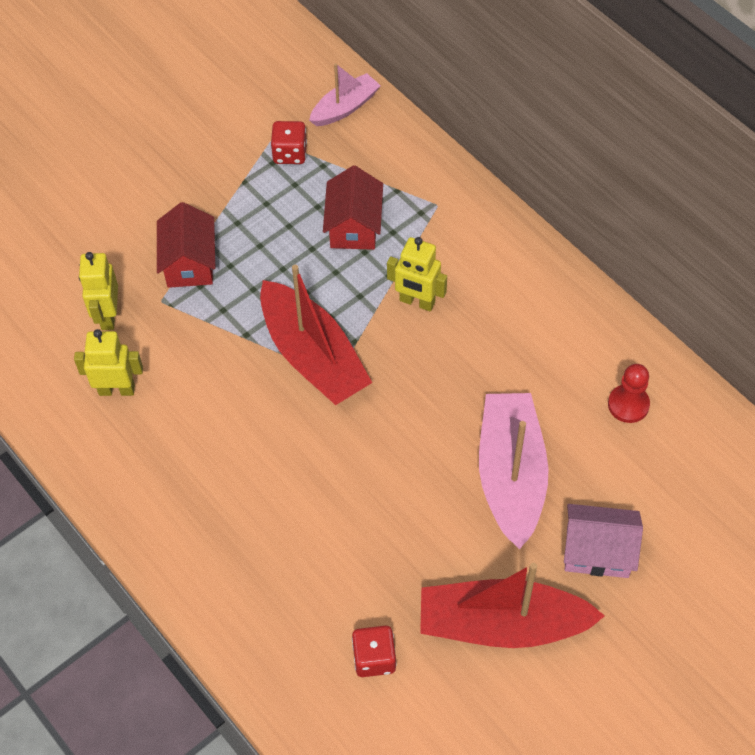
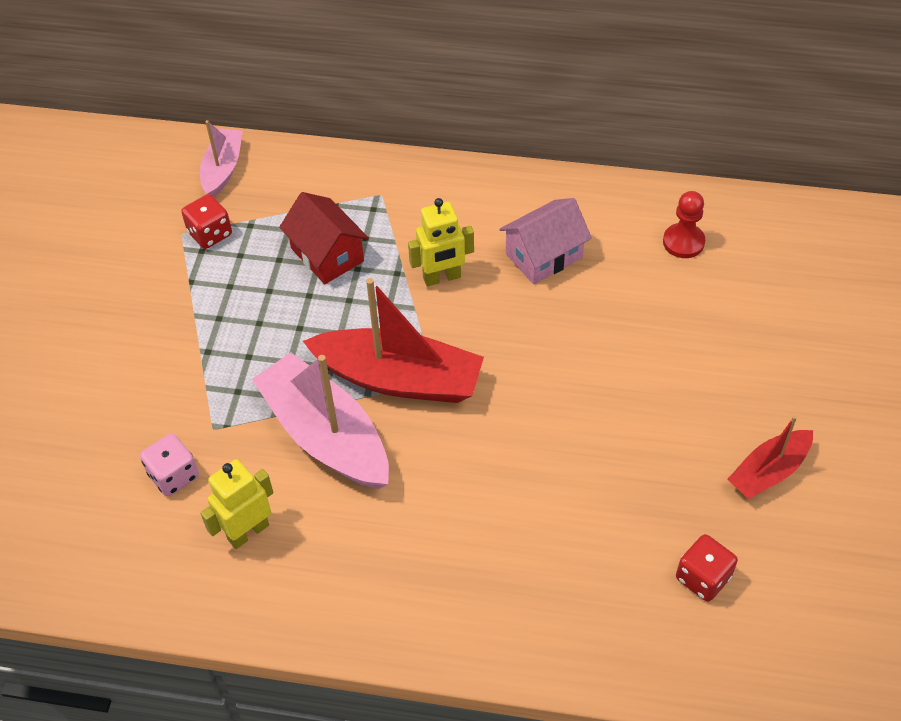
camera: 40 degrees left, 5 degrees down
yellow robot [79,252,118,330] -> pink dice [140,433,199,496]
red house [157,202,215,288] -> none
red boat [420,563,605,648] -> red boat [727,415,813,499], size x0.56
pink boat [479,393,549,549] -> pink boat moved to [252,352,389,489]
pink house [564,504,643,578] -> pink house moved to [499,198,592,284]

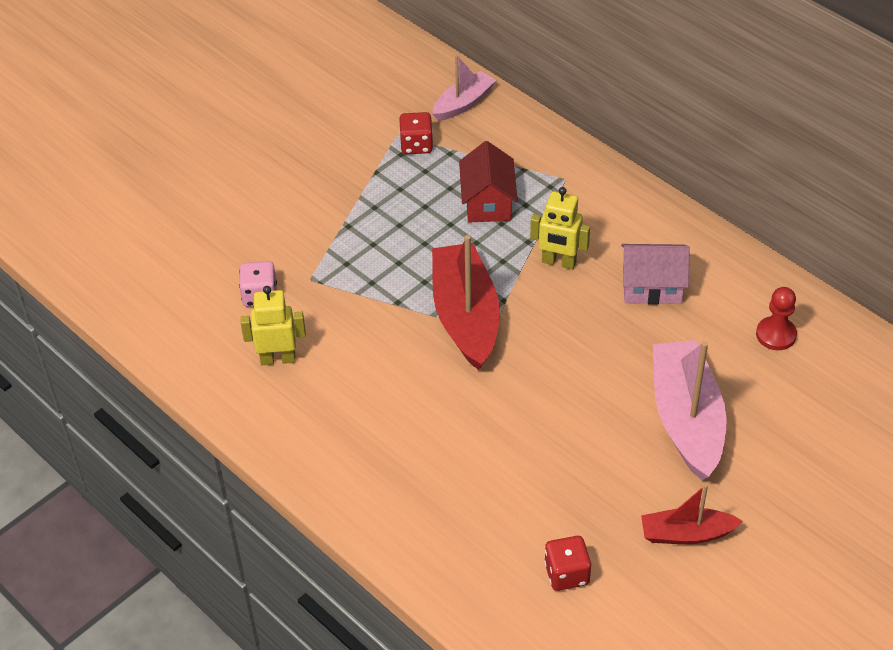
camera: 35 degrees right, 5 degrees down
pink boat [252,352,389,489] -> pink boat moved to [653,340,727,480]
red boat [303,278,484,403] -> red boat turned 150 degrees counterclockwise [432,235,500,370]

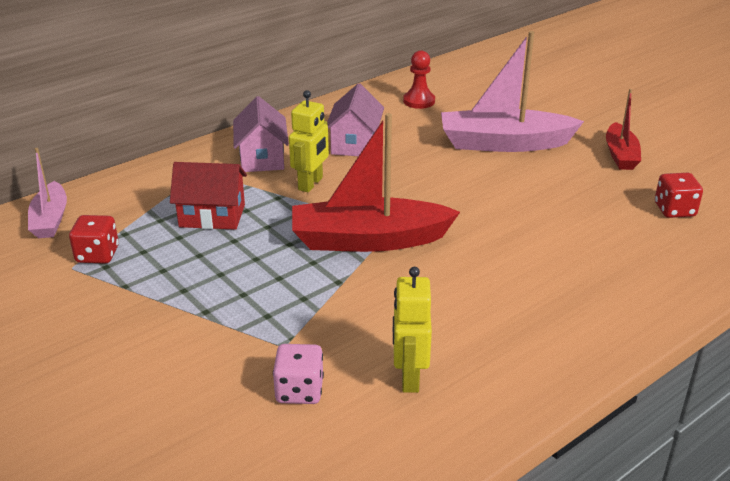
camera: 85 degrees left, 15 degrees down
pink boat [432,55,496,121] -> pink boat turned 150 degrees counterclockwise [28,148,67,238]
none -> pink house [233,96,289,172]

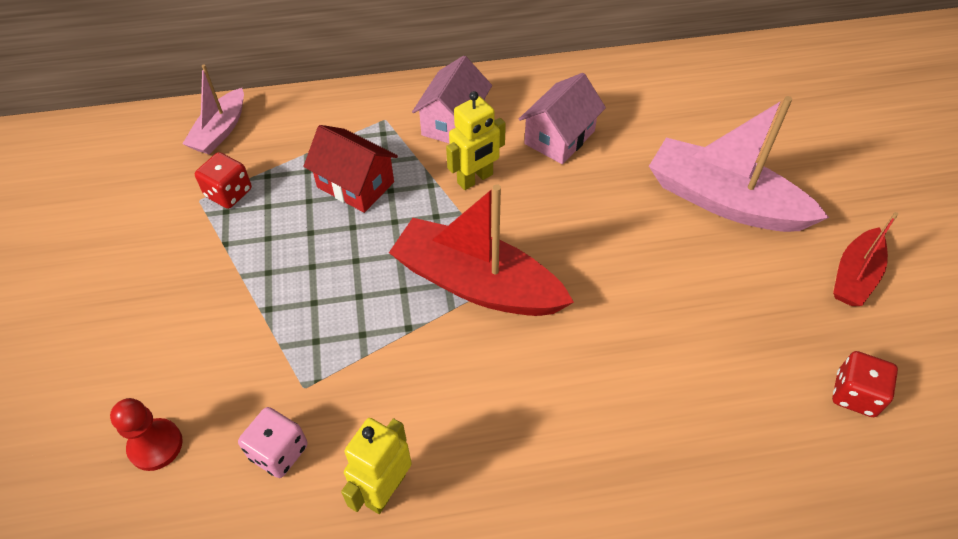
camera: 30 degrees right, 20 degrees up
red pawn [403,50,435,109] -> red pawn moved to [110,398,183,471]

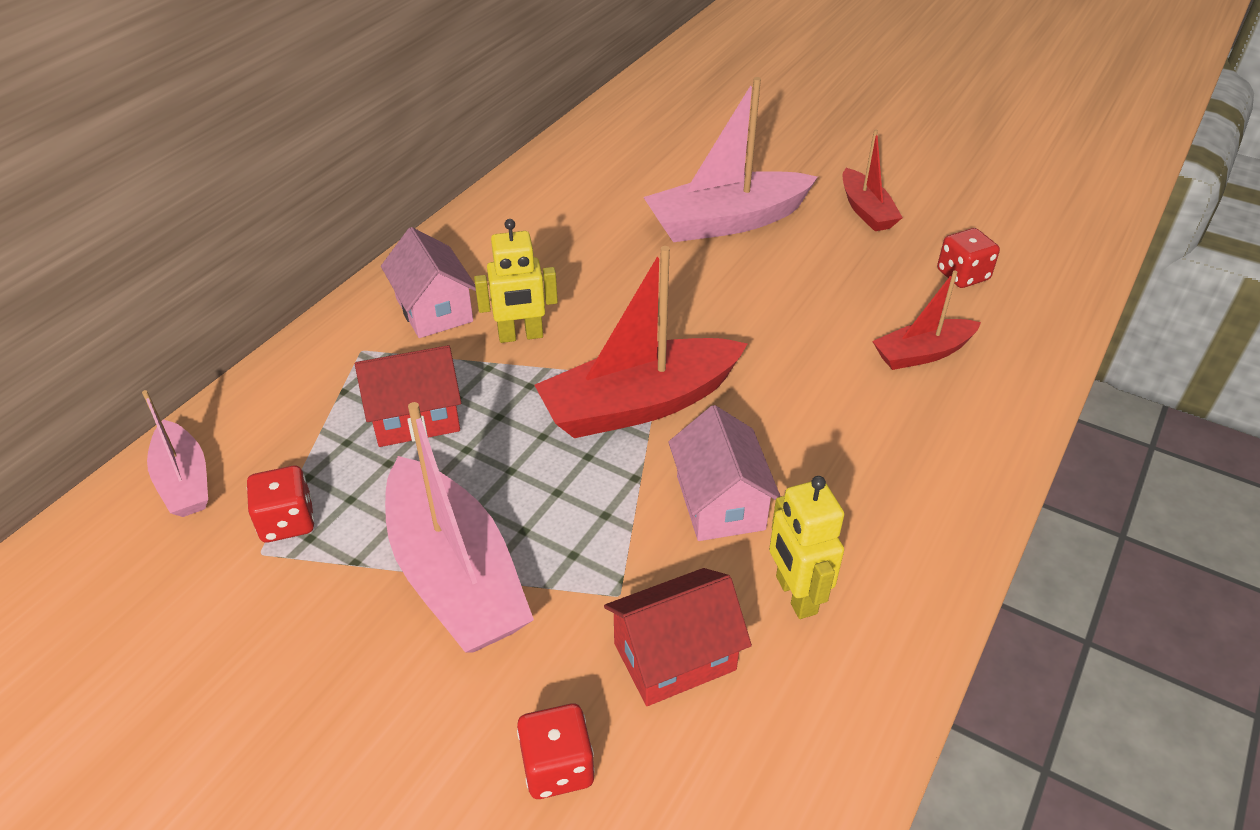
camera: 50 degrees left, 10 degrees down
red pawn [110,398,183,471] -> red dice [517,703,595,799]
pink dice [238,407,308,478] -> red house [604,568,752,706]
yellow robot [446,91,506,190] -> yellow robot turned 75 degrees clockwise [474,219,558,343]
pink house [519,73,606,164] -> pink house moved to [668,405,781,541]
none -> pink boat [385,402,534,653]
none -> red boat [872,270,981,370]

